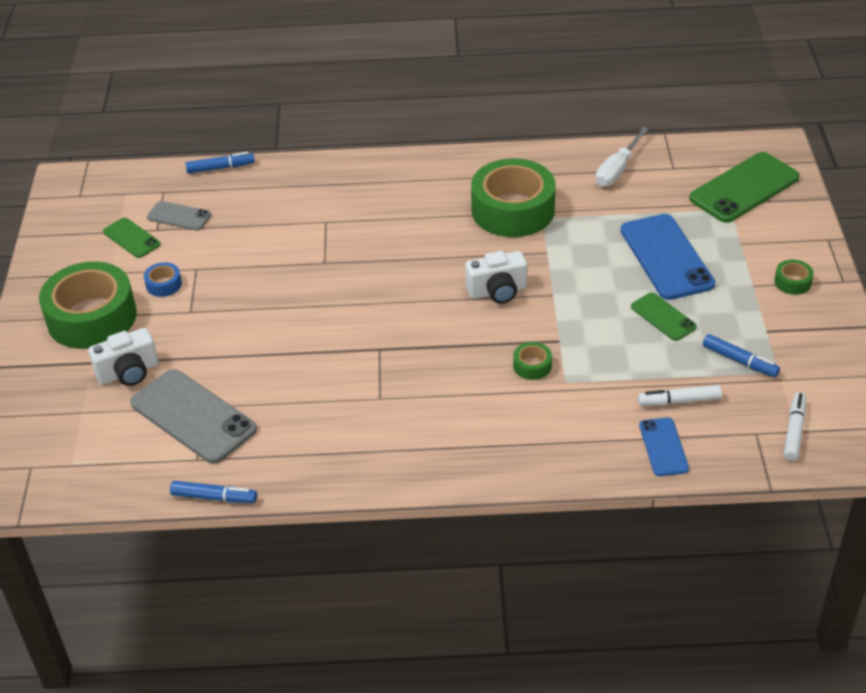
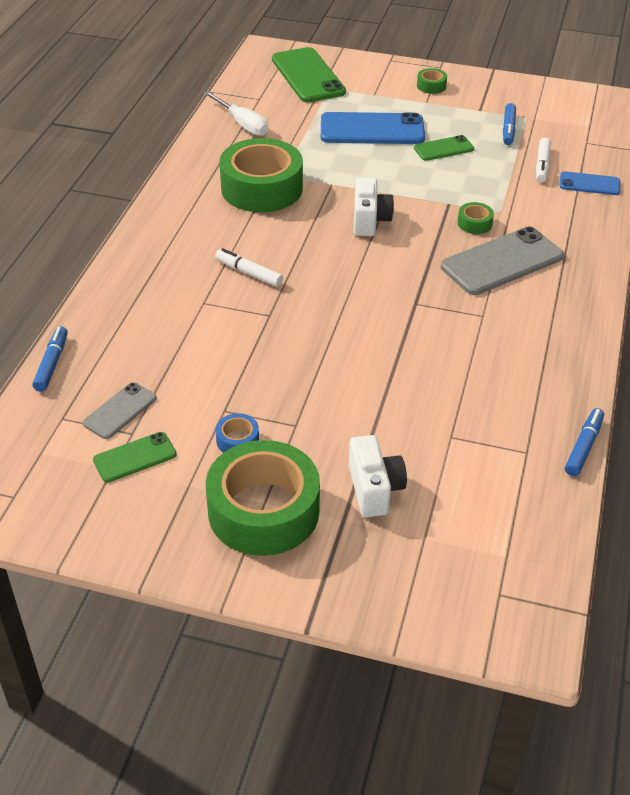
camera: 75 degrees left, 0 degrees up
grey phone [130,369,257,464] -> grey phone moved to [441,226,564,295]
blue marker [703,334,780,377] -> blue marker turned 135 degrees clockwise [503,103,516,145]
white marker [784,392,806,461] -> white marker moved to [215,248,283,287]

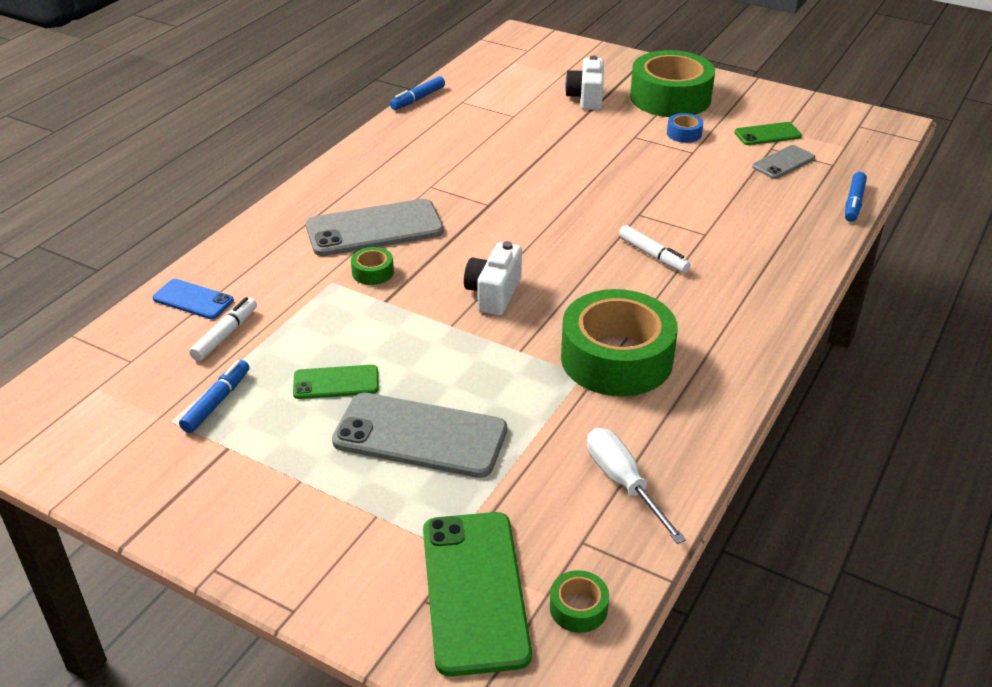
camera: 165 degrees left, 5 degrees down
blue phone [321,112,425,144] -> grey phone [332,393,507,478]
green tape [417,68,447,94] -> green tape moved to [550,570,609,633]

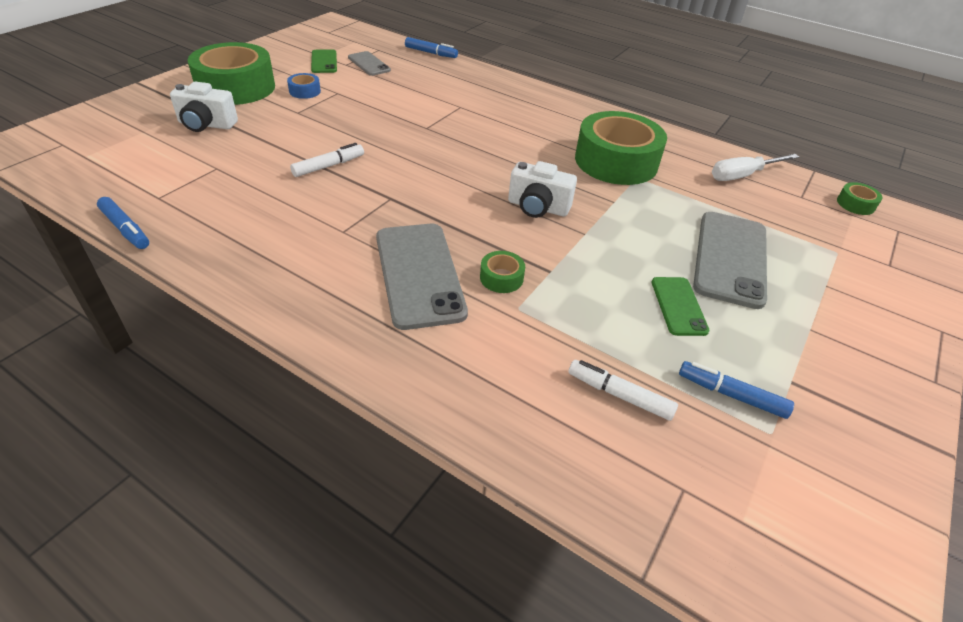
camera: 90 degrees left, 5 degrees up
blue phone [152,279,234,319] -> none
green phone [423,512,532,677] -> none
white marker [619,225,690,273] -> white marker moved to [290,143,364,177]

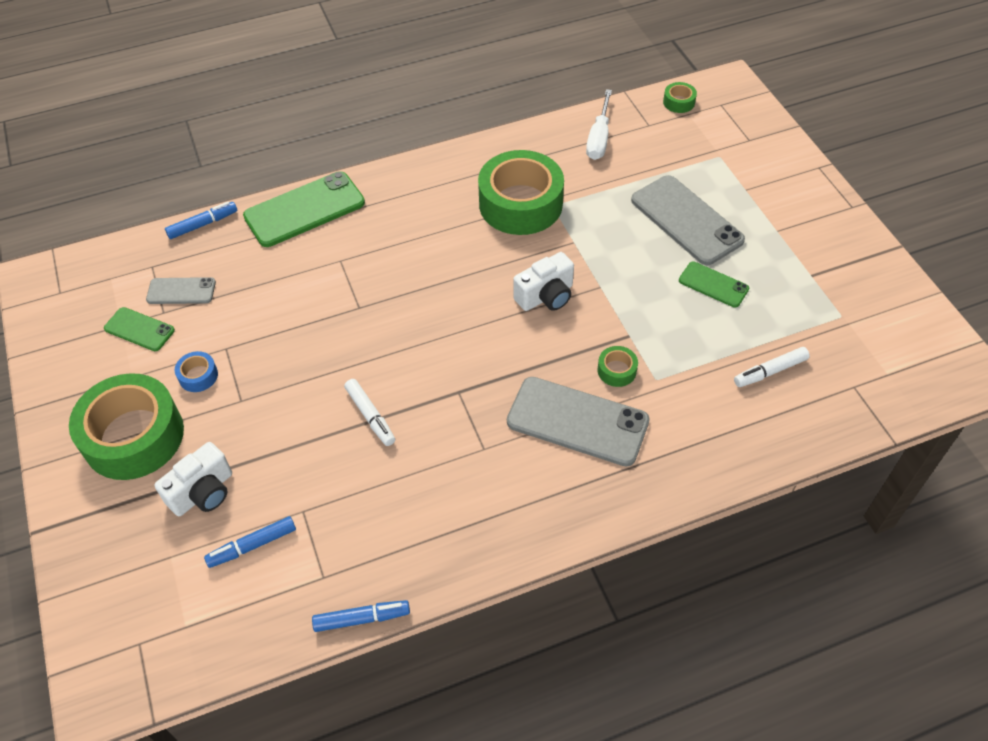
camera: 50 degrees left, 10 degrees up
white marker [290,143,364,177] -> white marker turned 150 degrees clockwise [344,379,395,446]
blue marker [679,361,794,419] -> blue marker moved to [204,516,296,568]
none -> green phone [243,171,365,247]

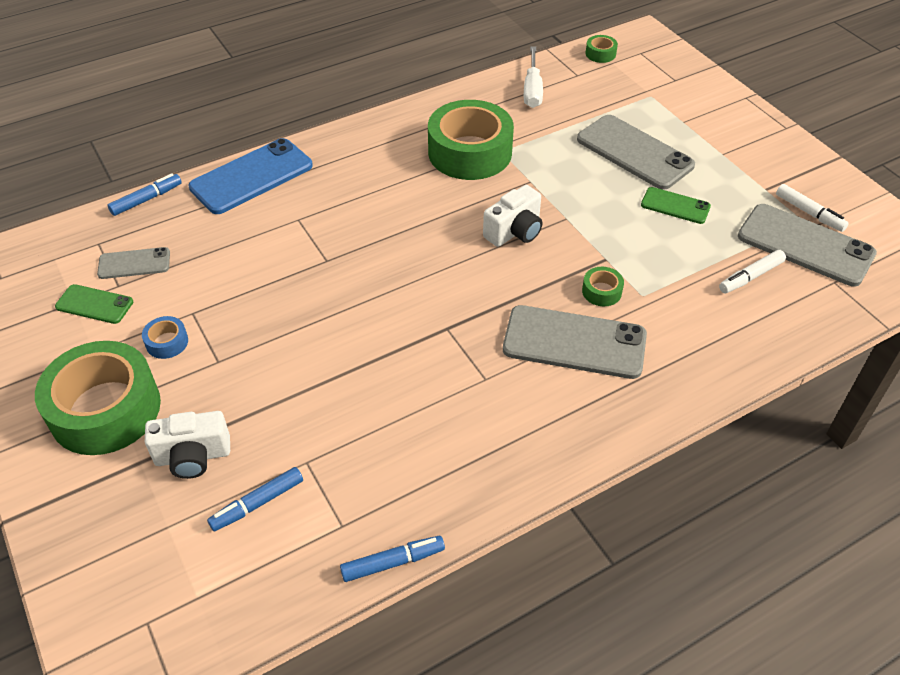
camera: 10 degrees left, 5 degrees down
white camera [154,442,232,516] -> white camera turned 45 degrees clockwise [145,411,230,479]
green phone [243,171,365,247] -> blue phone [188,138,313,214]
white marker [344,379,395,446] -> white marker moved to [776,184,849,232]
none -> grey phone [738,204,877,286]

